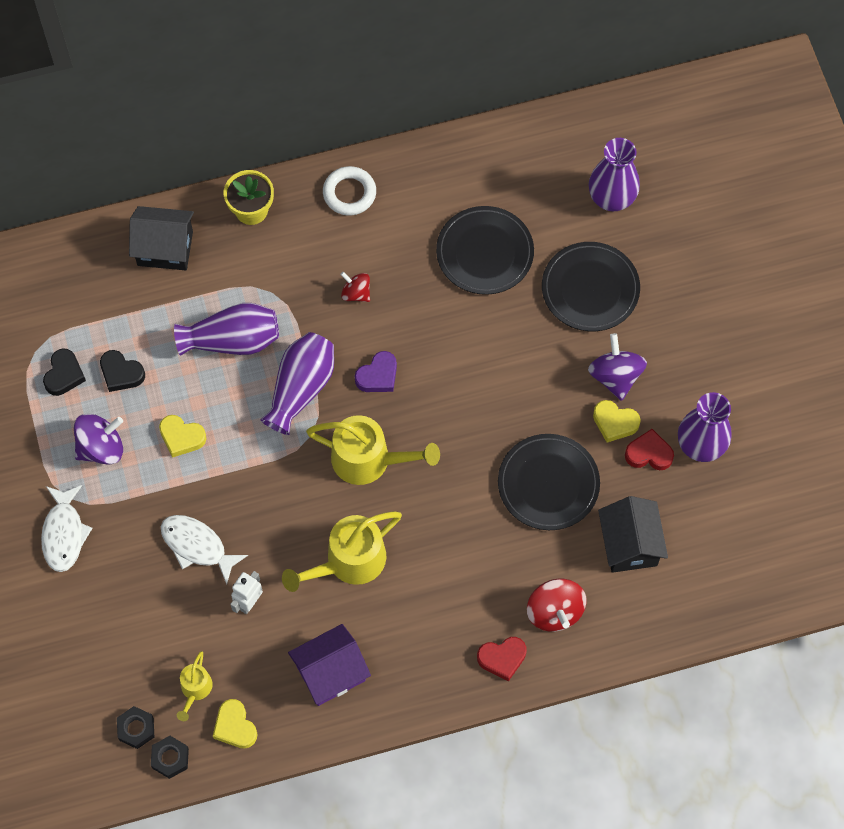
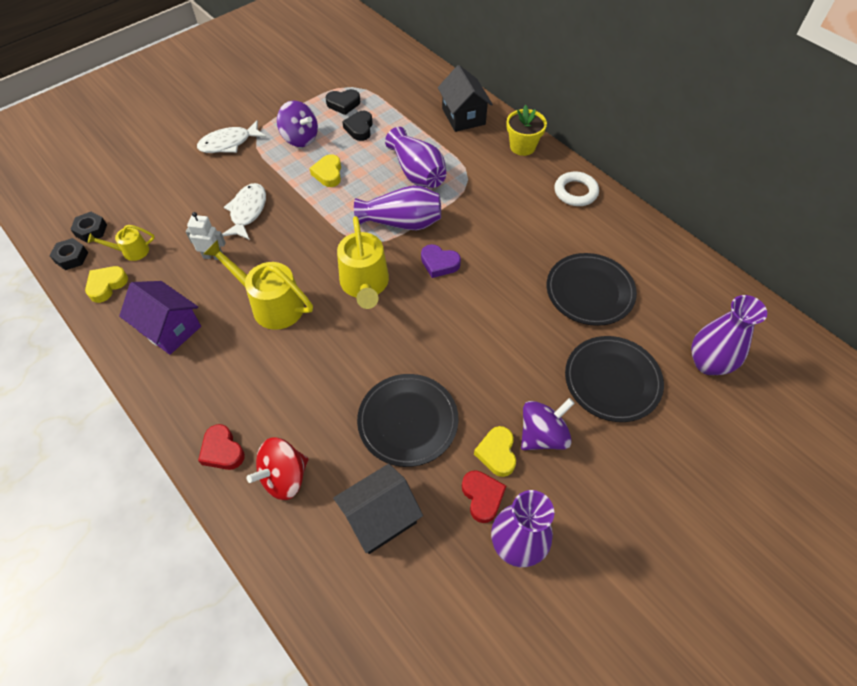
camera: 65 degrees right, 10 degrees down
red spinning top [340,272,370,302] -> none

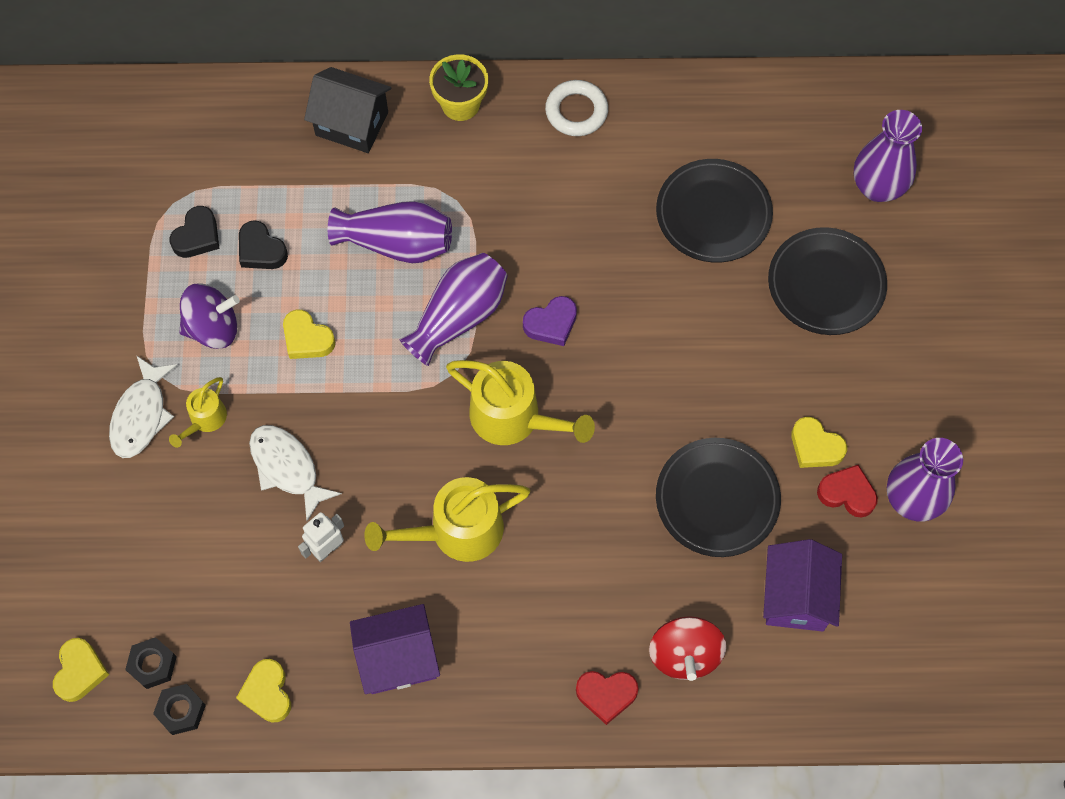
camera: 50 degrees left, 10 degrees up
yellow watering can [88,225,155,261] -> yellow watering can moved to [169,377,227,448]
black house [333,464,423,554] -> purple house [763,539,842,632]
purple spinning top [521,398,575,450] -> none
none -> yellow heart [53,638,109,702]

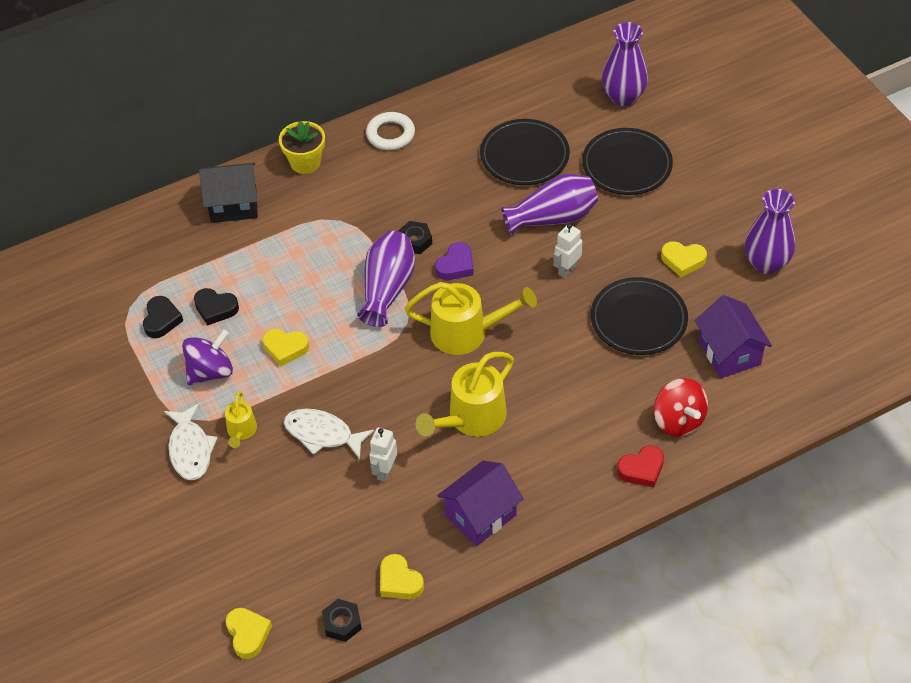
camera: 25 degrees left, 15 degrees down
black nut [125,637,177,689] -> black nut moved to [398,221,432,254]
purple vase [328,201,452,263] -> purple vase moved to [501,174,598,235]
red heart [817,465,878,517] -> none
none -> white robot [553,223,582,278]

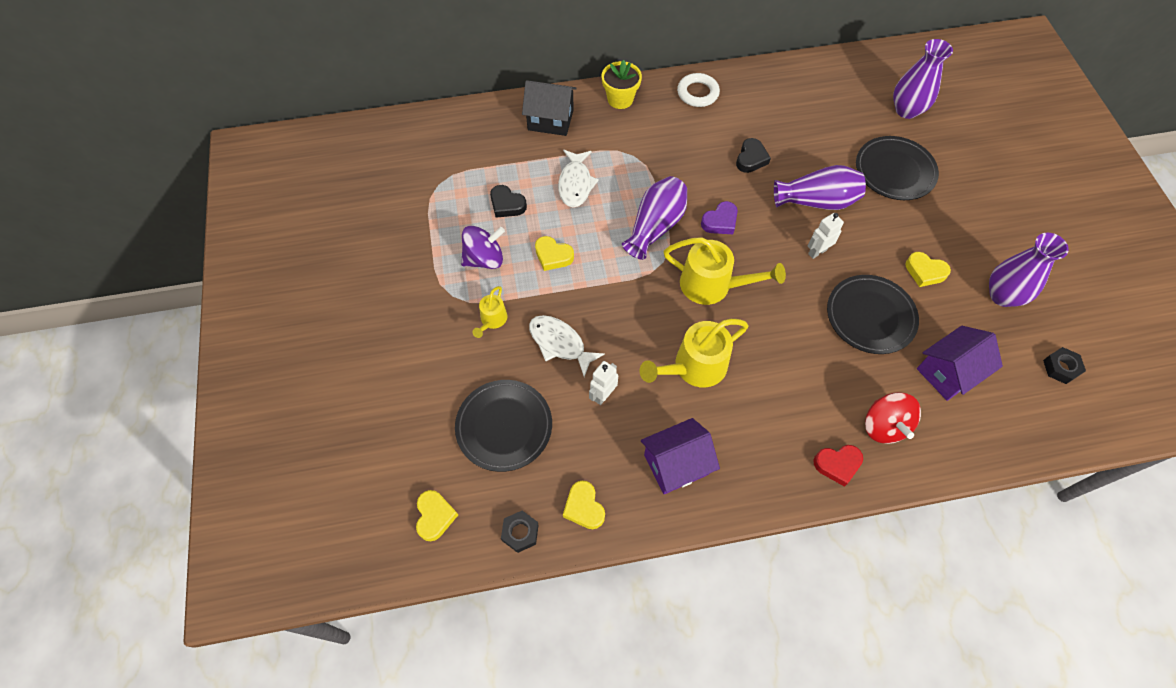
camera: 15 degrees right, 10 degrees up
black heart [143,296,183,338] -> black heart moved to [736,138,771,173]
white fish [164,404,218,480] -> white fish moved to [558,150,599,207]
black nut [398,221,432,254] -> black nut moved to [1043,347,1086,384]
black plate [480,119,570,185] -> black plate moved to [455,380,552,472]
purple house [695,295,772,378] -> purple house turned 60 degrees clockwise [917,326,1003,401]

